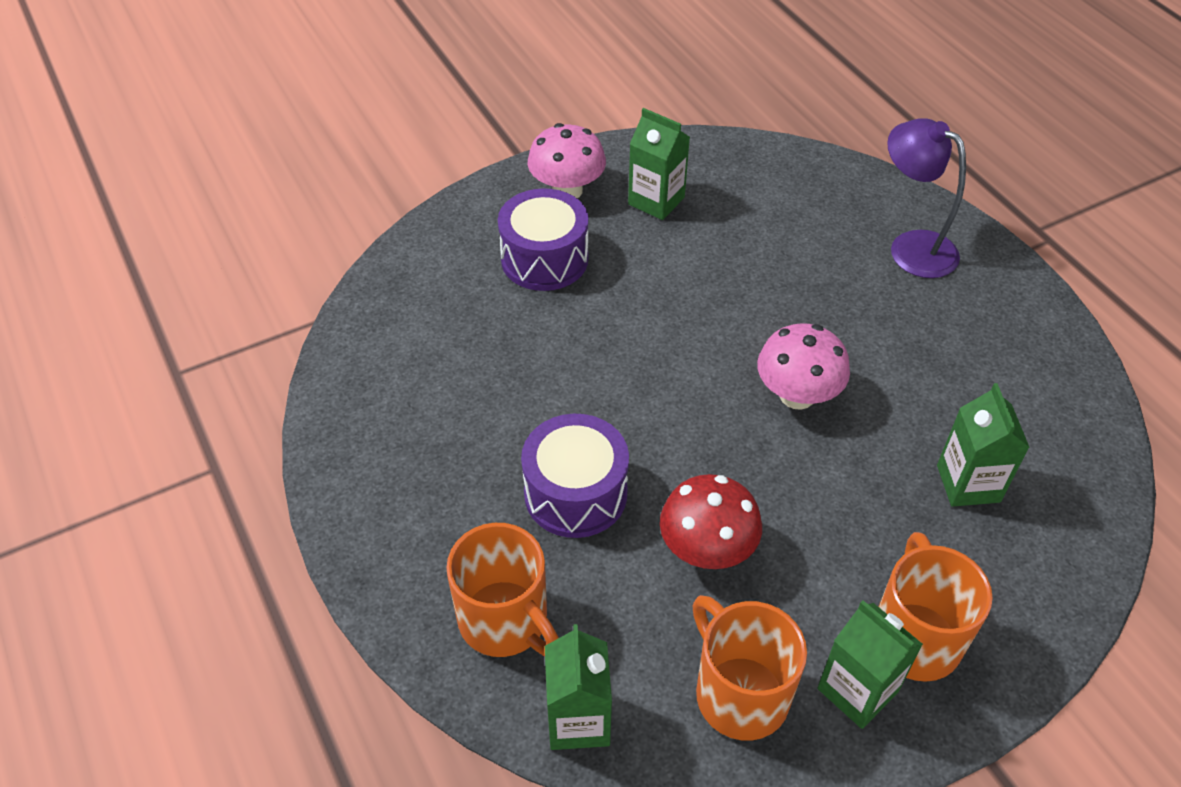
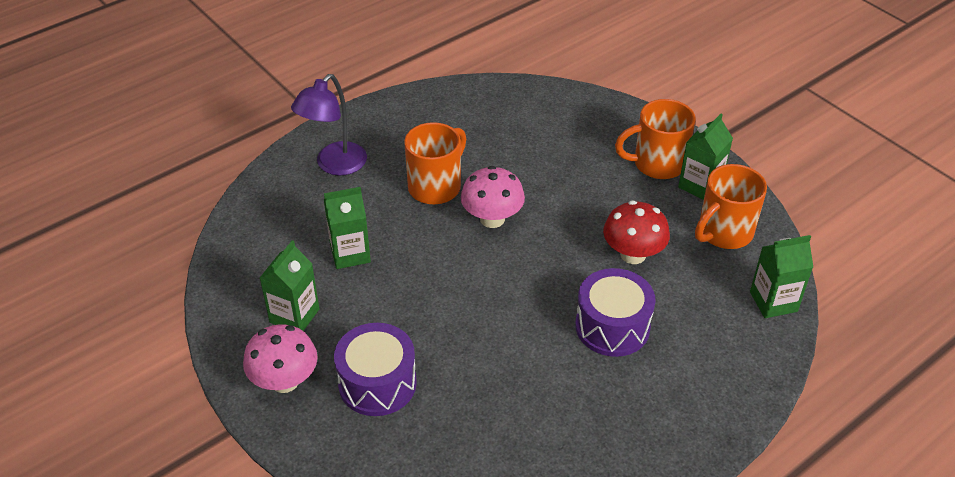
camera: 100 degrees left, 5 degrees down
orange mug [446,523,559,657] -> orange mug moved to [404,122,466,204]
green carton [937,383,1030,507] -> green carton moved to [324,187,371,269]

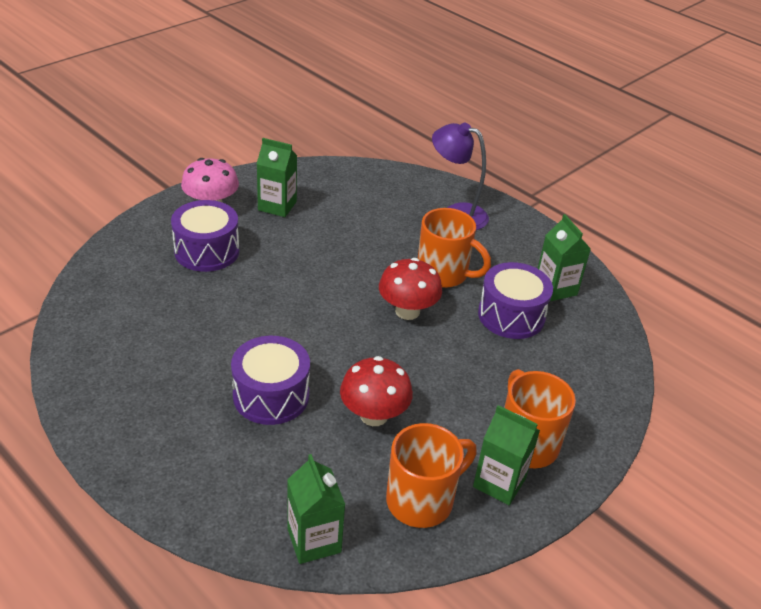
camera: 80 degrees right, 5 degrees down
green carton [324,187,371,269] -> green carton moved to [538,214,591,301]
pink mushroom [461,166,525,228] -> red mushroom [379,258,442,320]
orange mug [695,164,767,249] -> orange mug turned 105 degrees clockwise [386,423,477,528]
none -> purple drum [478,262,553,339]

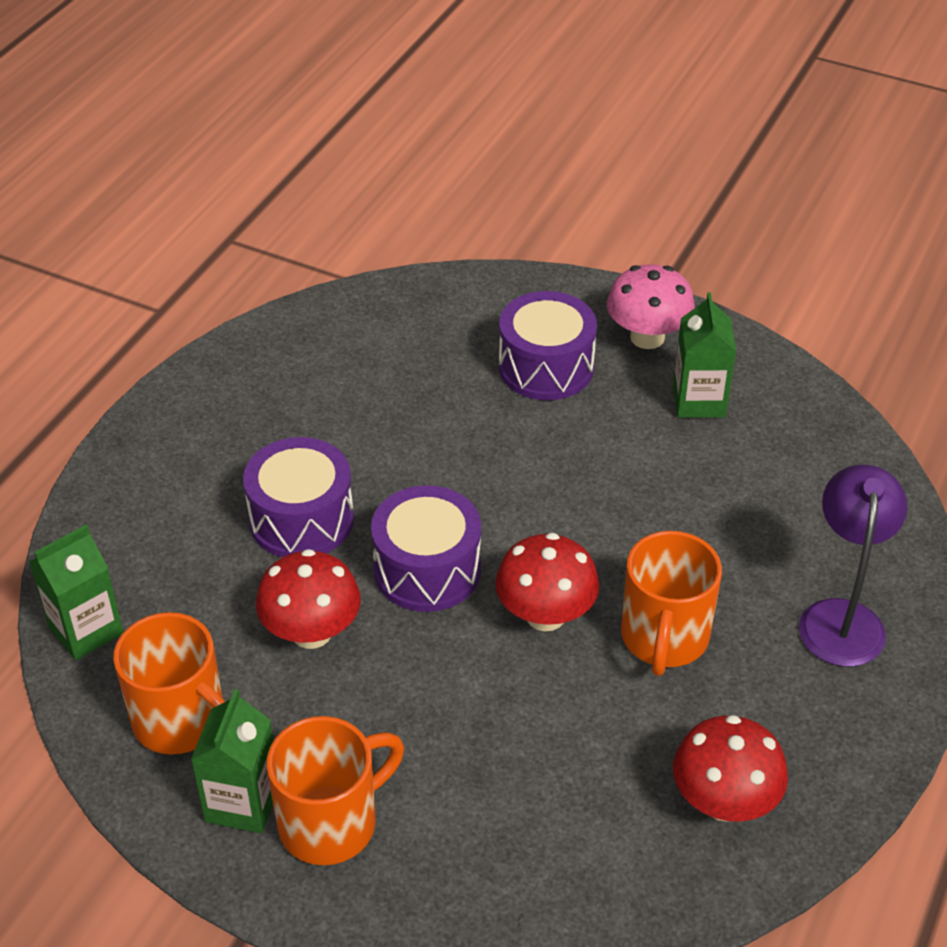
camera: 75 degrees right, 5 degrees up
purple drum [478,262,553,339] -> purple drum moved to [371,485,481,612]
green carton [538,214,591,301] -> red mushroom [673,715,788,822]

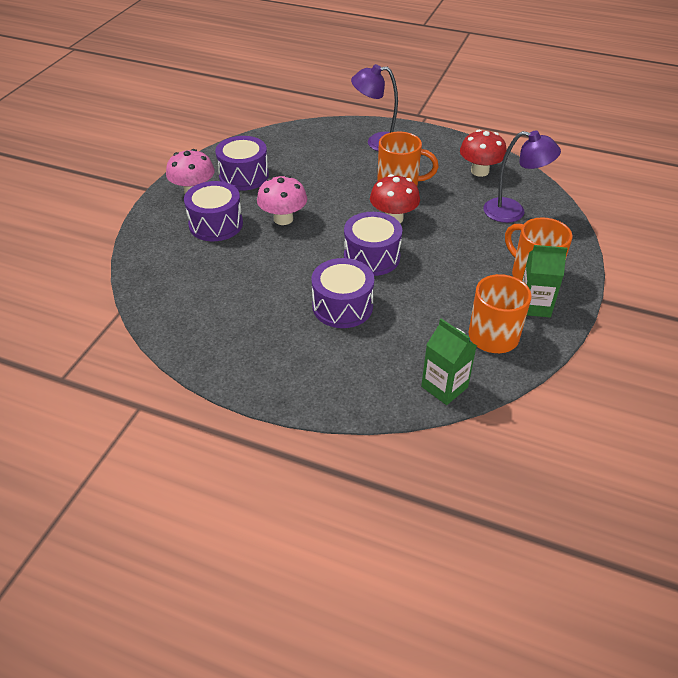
camera: 95 degrees left, 0 degrees up
red mushroom [256,549,361,649] -> none
green carton [673,292,736,418] -> purple drum [215,136,269,191]
none -> pink mushroom [257,175,307,225]
none -> purple lamp [483,131,561,223]

